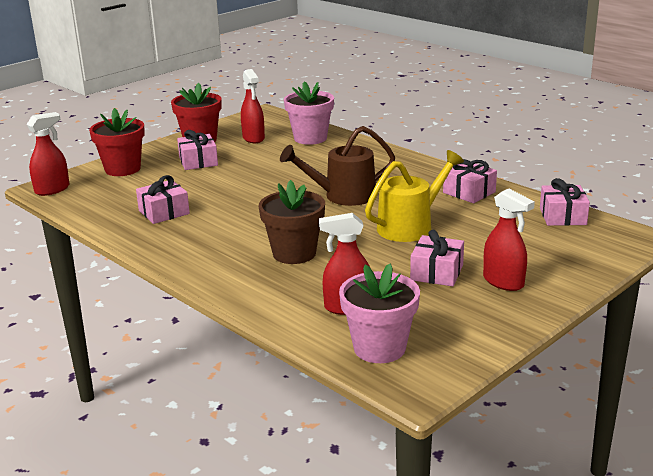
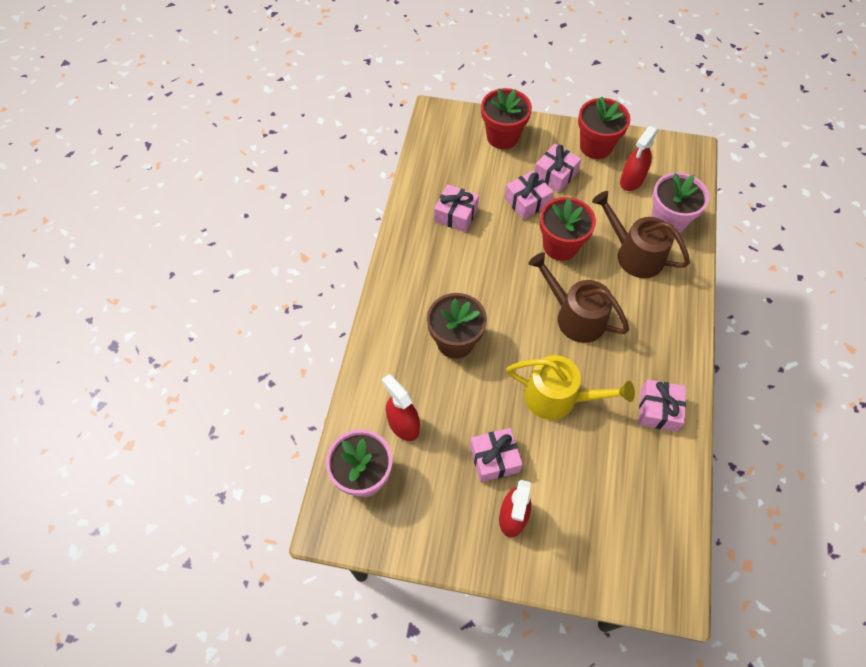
camera: 55 degrees right, 35 degrees up
red spray bottle [26,112,69,196] -> none
pink gift [540,178,590,226] -> pink gift moved to [504,170,553,220]
none -> red flower pot [540,197,596,261]
none -> brown watering can [592,191,690,278]

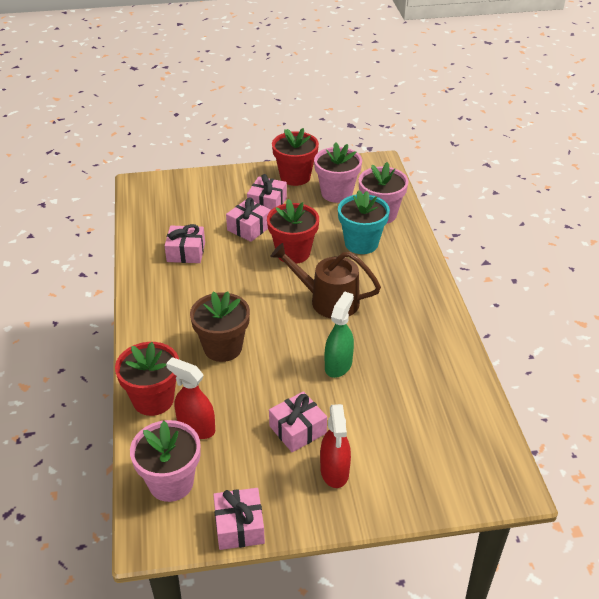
camera: 20 degrees left, 20 degrees down
red flower pot [481,88,532,149] -> red flower pot moved to [115,342,179,416]
yellow watering can [506,355,635,420] -> green spray bottle [325,291,354,378]
brown watering can [592,191,690,278] -> turquoise flower pot [338,190,390,254]
red spray bottle [620,126,658,191] -> pink flower pot [314,142,362,203]
pink gift [639,380,686,432] -> pink gift moved to [213,488,265,550]

